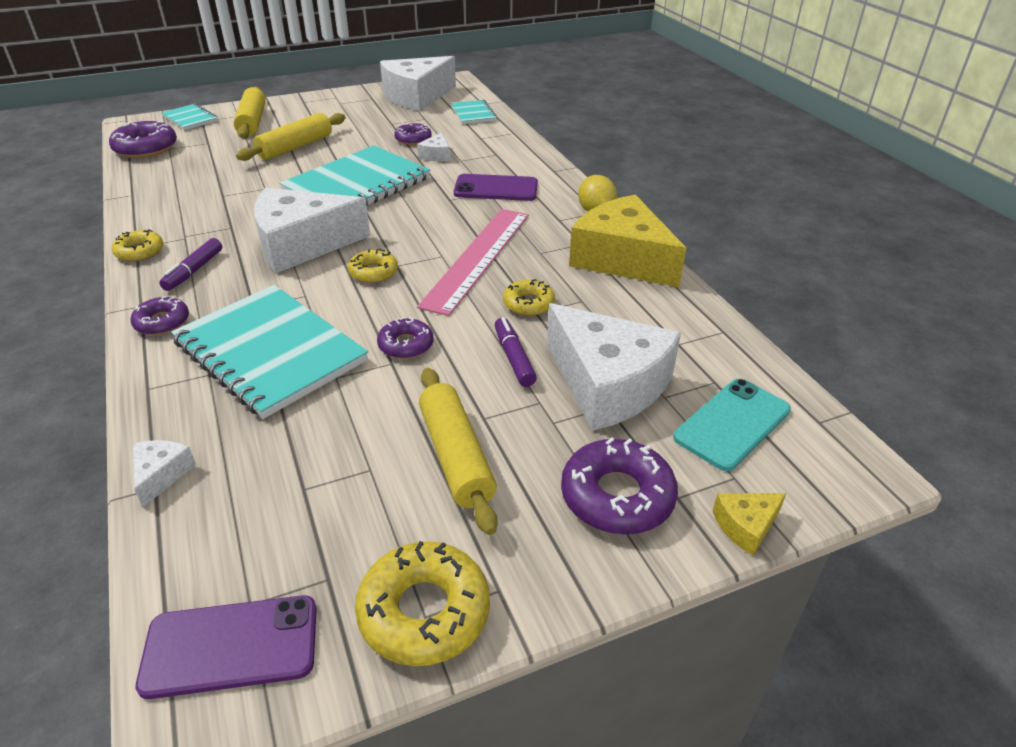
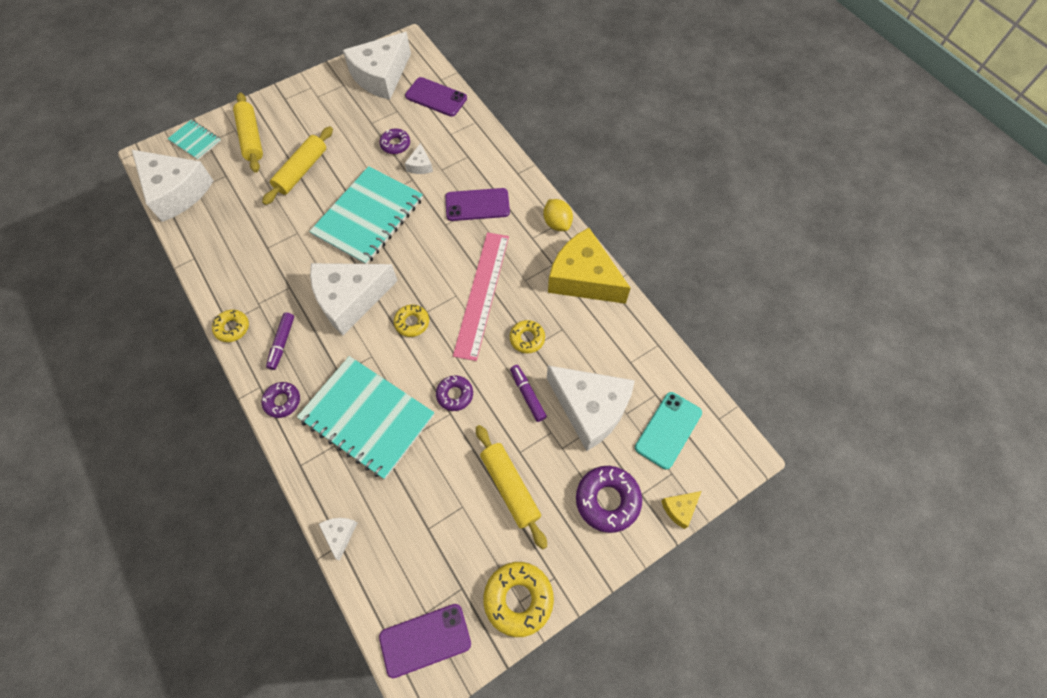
camera: 10 degrees left, 25 degrees up
purple donut [109,121,177,158] -> white cheese [132,150,213,222]
turquoise notebook [451,100,497,124] -> purple phone [405,77,467,117]

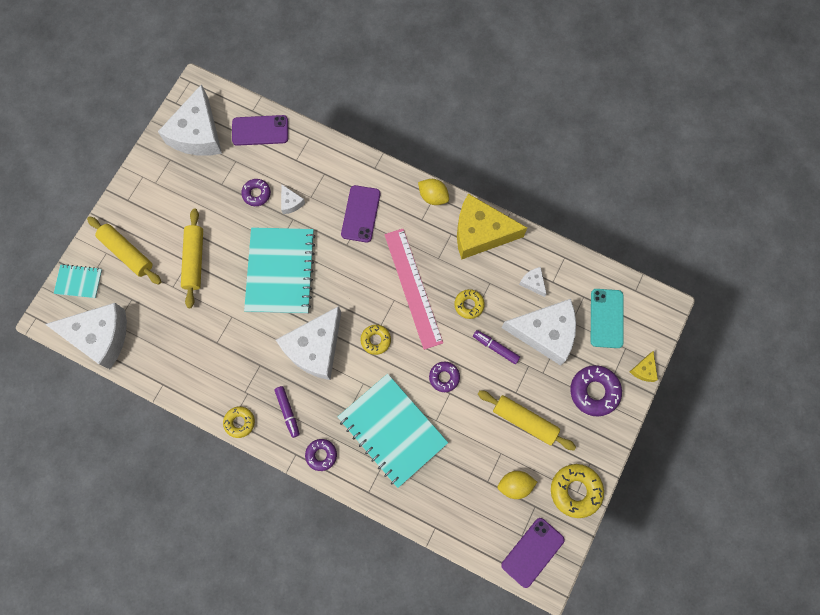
camera: 30 degrees left, 10 degrees up
turquoise notebook [297,356,435,479] -> turquoise notebook turned 45 degrees clockwise [338,374,448,488]
white cheese [319,518,357,561] -> white cheese moved to [519,267,547,297]
purple phone [445,188,510,221] -> purple phone turned 45 degrees counterclockwise [341,185,380,243]
none -> yellow lemon [498,471,537,499]

